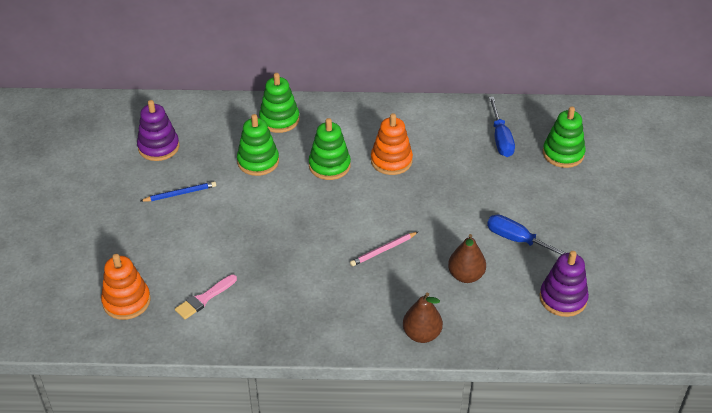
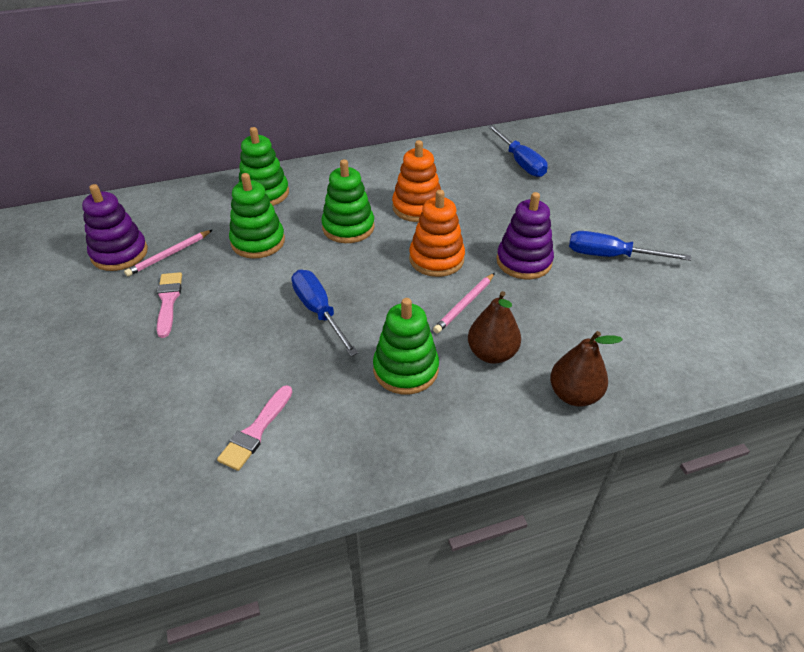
camera: 20 degrees left, 0 degrees up
orange stacking toy [101,254,151,320] -> orange stacking toy moved to [409,190,465,277]
blue pencil [141,181,216,202] -> pink brush [157,272,182,338]
brown pear [448,234,486,283] -> brown pear moved to [468,291,521,364]
purple stacking toy [540,251,589,317] -> purple stacking toy moved to [496,192,554,279]
green stacking toy [543,106,586,168] -> green stacking toy moved to [373,298,439,394]
none -> pink pencil [124,230,212,276]
none -> blue screwdriver [291,270,358,356]

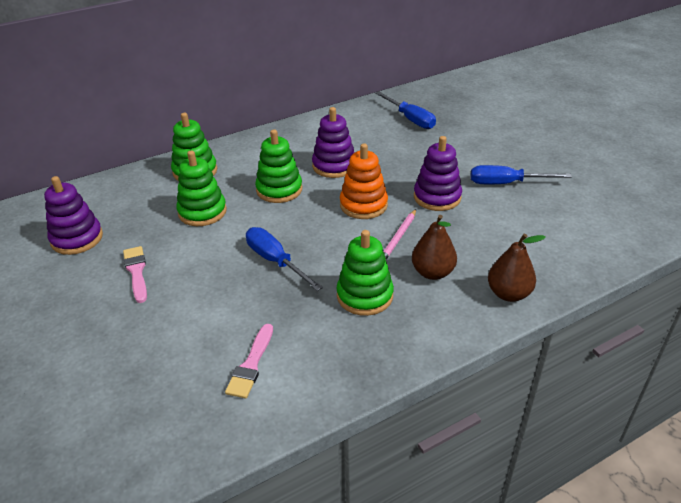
camera: 10 degrees left, 5 degrees down
pink pencil [124,230,212,276] -> none
orange stacking toy [392,140,441,222] -> purple stacking toy [312,107,355,178]

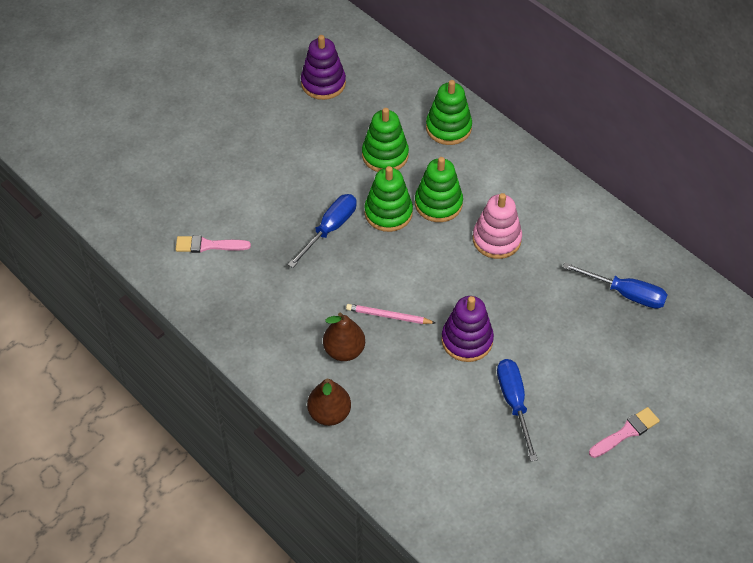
camera: 75 degrees right, 15 degrees up
pink brush [123,246,147,303] -> pink brush moved to [589,407,660,458]
purple stacking toy [312,107,355,178] -> pink stacking toy [473,193,522,259]
green stacking toy [336,230,394,316] -> green stacking toy moved to [364,166,413,232]
orange stacking toy [340,144,388,219] -> none
blue screwdriver [375,91,436,129] -> blue screwdriver turned 105 degrees counterclockwise [563,263,667,309]

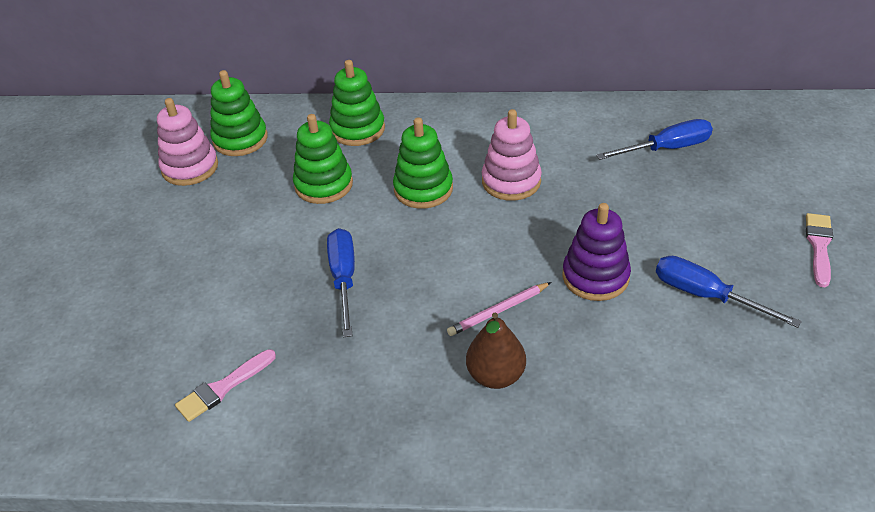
camera: 40 degrees left, 10 degrees down
purple stacking toy [301,35,346,100] -> pink stacking toy [157,98,218,186]
brown pear [307,378,351,426] -> none
green stacking toy [364,166,413,232] -> green stacking toy moved to [210,70,268,156]

